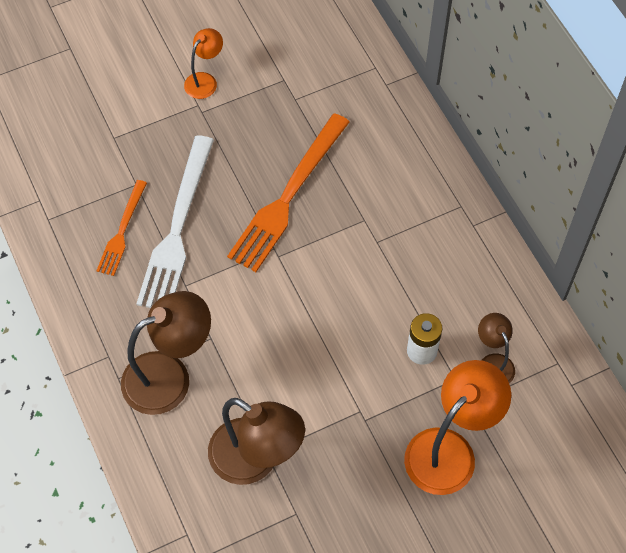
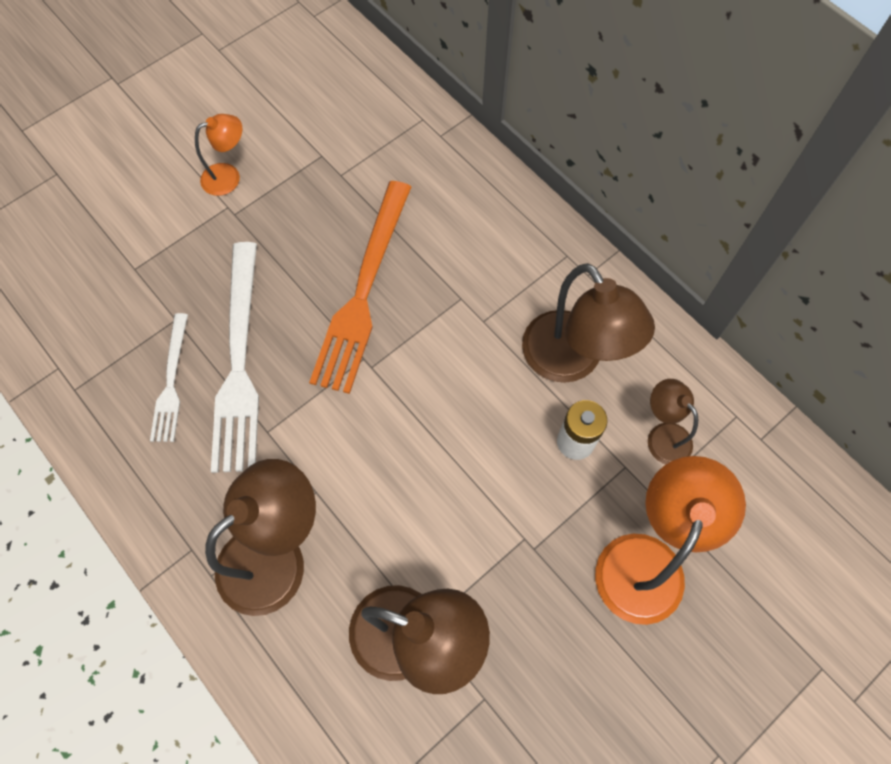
camera: 15 degrees left, 5 degrees up
orange fork [96,180,147,276] -> white fork [150,313,188,442]
orange lamp [184,28,223,99] -> orange lamp turned 45 degrees clockwise [195,114,243,196]
none -> brown lamp [522,263,655,383]

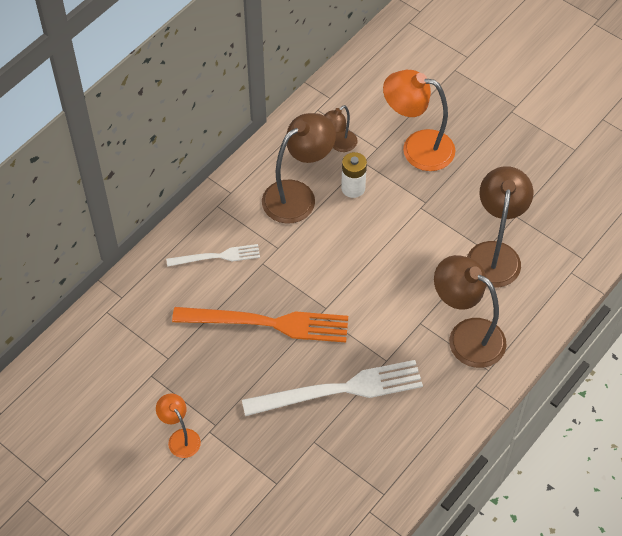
camera: 100 degrees left, 10 degrees down
white fork [150,313,188,442] -> white fork moved to [166,244,260,267]

